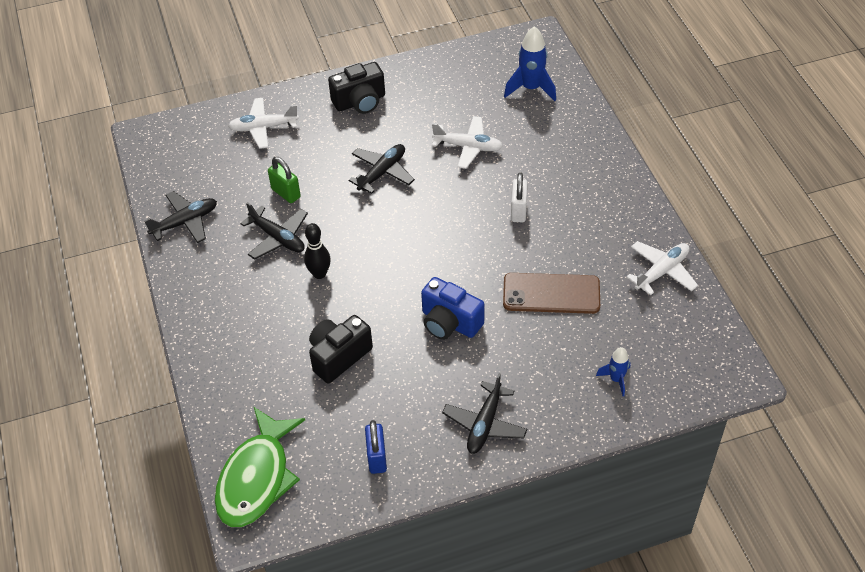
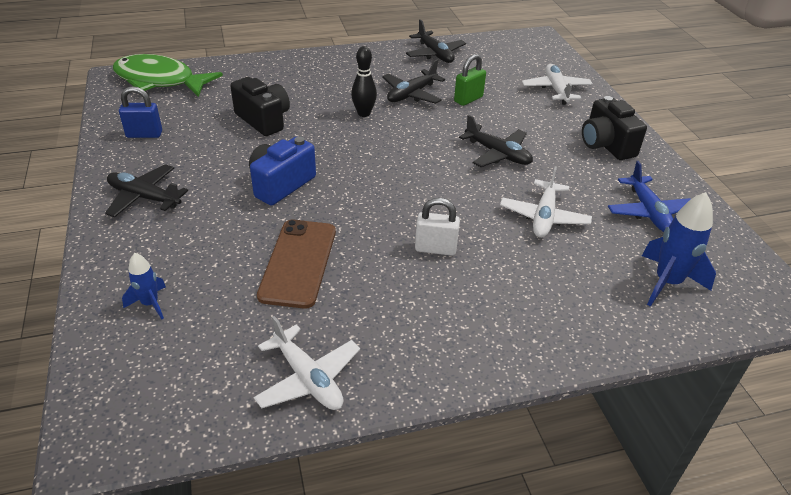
camera: 90 degrees right, 10 degrees down
none -> blue plane [608,161,691,232]

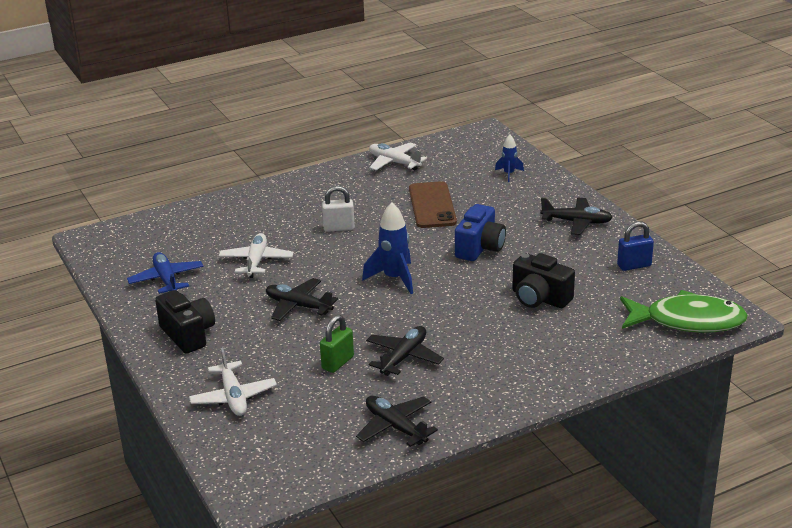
camera: 170 degrees right, 10 degrees down
black bowling pin [351,46,377,117] -> none
blue rocket [642,192,716,307] -> blue rocket moved to [362,202,413,294]

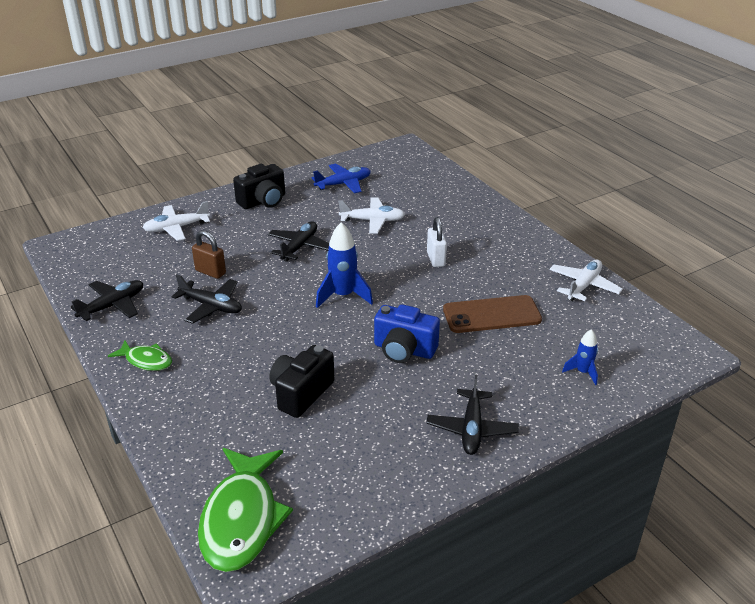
camera: 85 degrees right, 5 degrees up
green padlock [320,315,354,373] -> brown padlock [192,230,226,279]
blue padlock [617,221,654,271] -> none
none -> green fish [108,340,172,371]

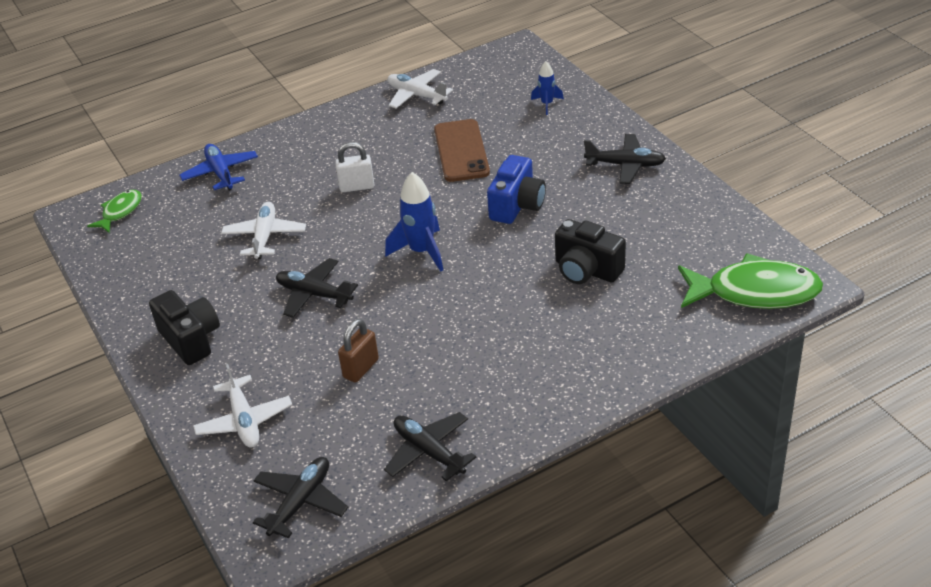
camera: 85 degrees left, 5 degrees up
green fish [108,340,172,371] -> green fish moved to [87,190,142,234]
black plane [172,274,242,324] -> black plane moved to [253,457,348,539]
blue plane [312,164,371,193] -> blue plane moved to [179,144,258,191]

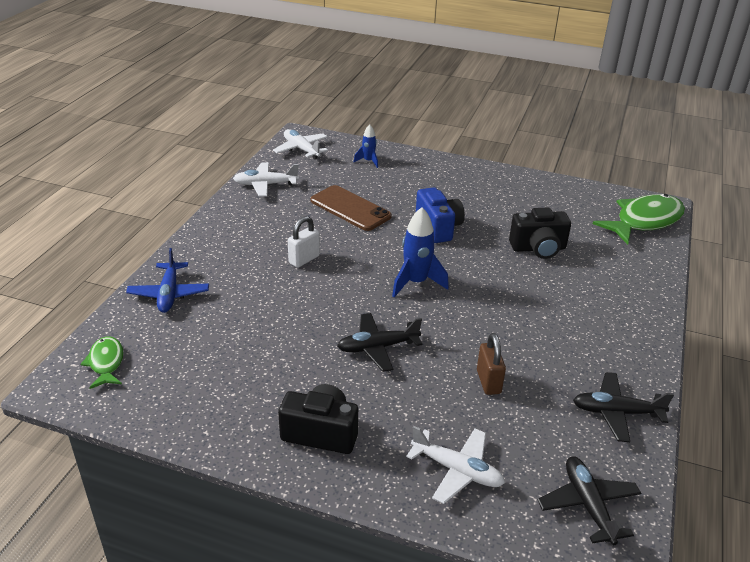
camera: 45 degrees left, 5 degrees down
blue plane [179,144,258,191] -> blue plane turned 120 degrees counterclockwise [126,248,209,313]
white plane [221,202,306,259] -> white plane moved to [273,129,328,159]
black plane [584,134,666,184] -> none

